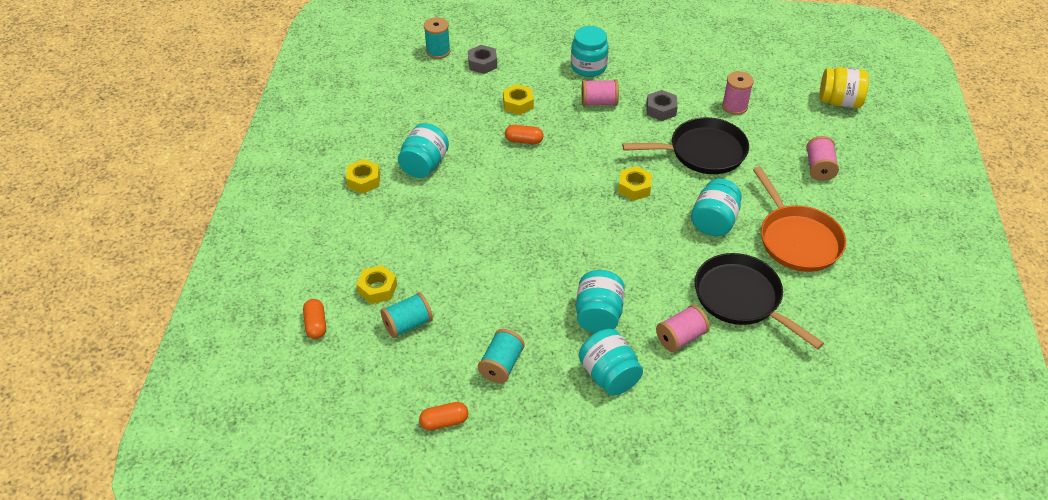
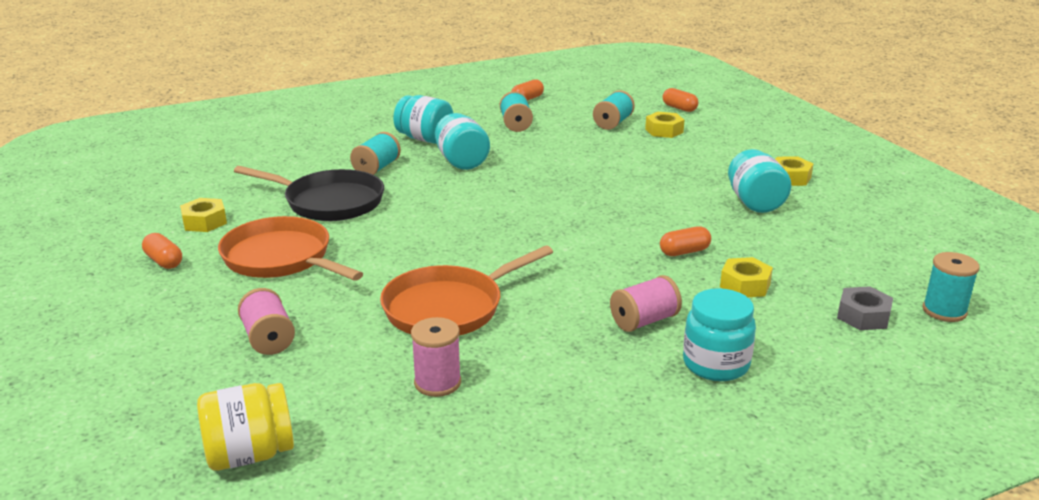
camera: 150 degrees right, 20 degrees down
yellow nut [618,166,652,201] -> yellow nut moved to [180,198,227,232]
black pan [622,117,749,174] -> orange pan [380,245,553,336]
grey nut [646,90,678,121] -> none
pink spool [656,305,710,352] -> turquoise spool [350,132,401,175]
turquoise jar [691,179,742,236] -> none
none -> orange capsule [142,233,182,269]

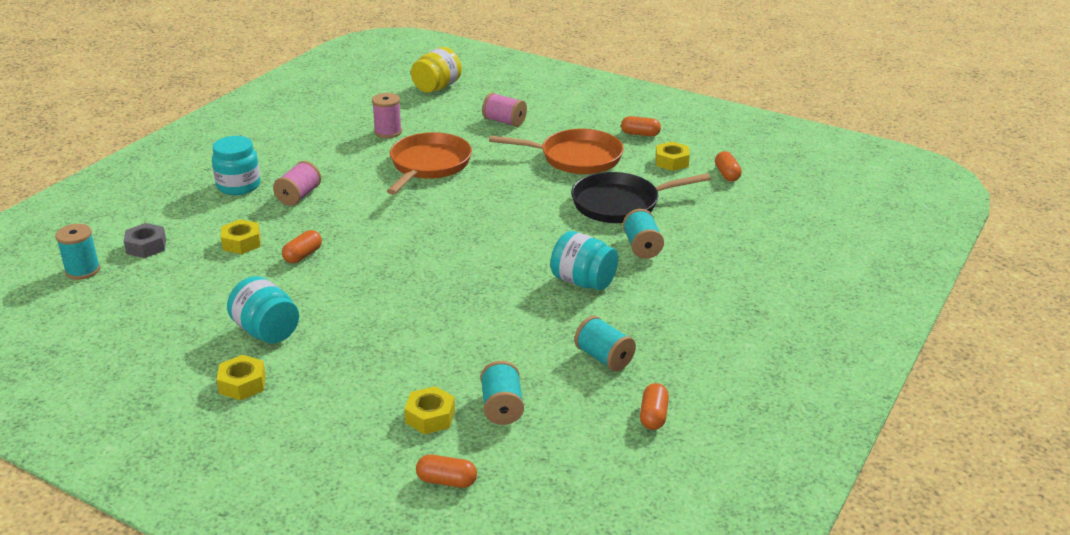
camera: 145 degrees right, 5 degrees up
turquoise jar [393,95,453,144] -> none
none -> orange capsule [715,151,742,181]

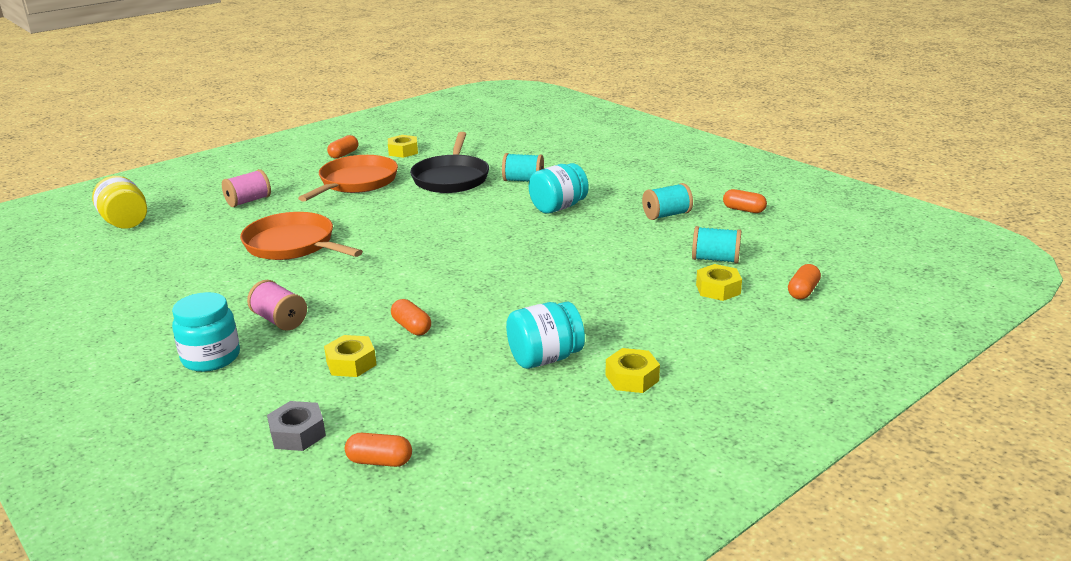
camera: 70 degrees left, 5 degrees down
turquoise spool [55,224,100,280] -> none
pink spool [372,93,402,138] -> none
orange capsule [715,151,742,181] -> orange capsule moved to [345,433,412,467]

